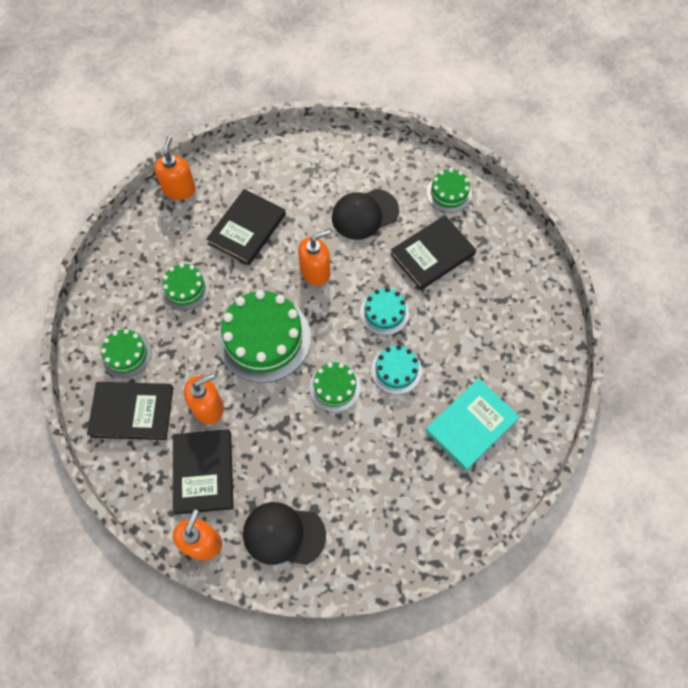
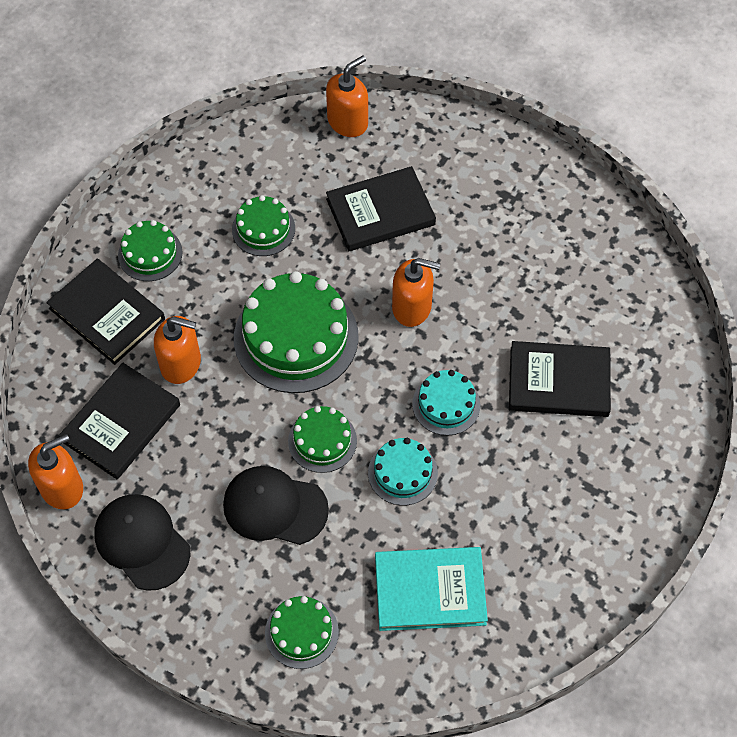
camera: 40 degrees right, 5 degrees down
black cap [332,189,399,240] -> black cap moved to [223,466,329,545]
green cake [427,168,472,213] -> green cake moved to [265,596,339,669]

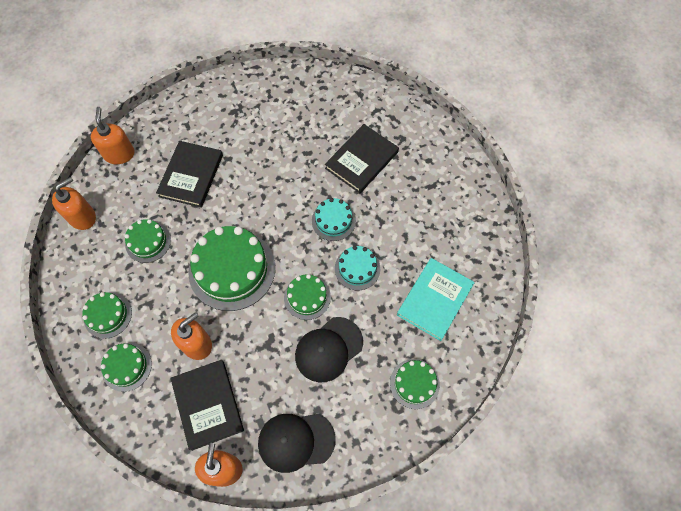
camera: 55 degrees left, 5 degrees up
black book [46,258,165,365] -> green cake [101,343,152,392]
orange soap dispenser [392,258,440,327] -> orange soap dispenser moved to [52,177,96,230]

